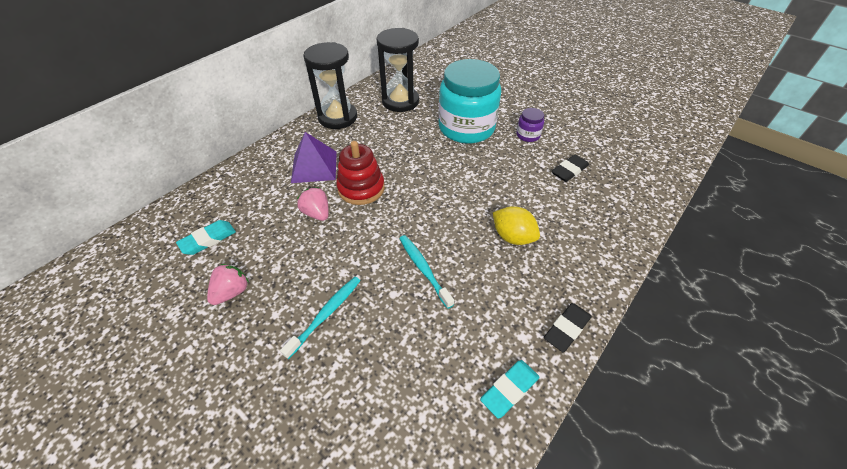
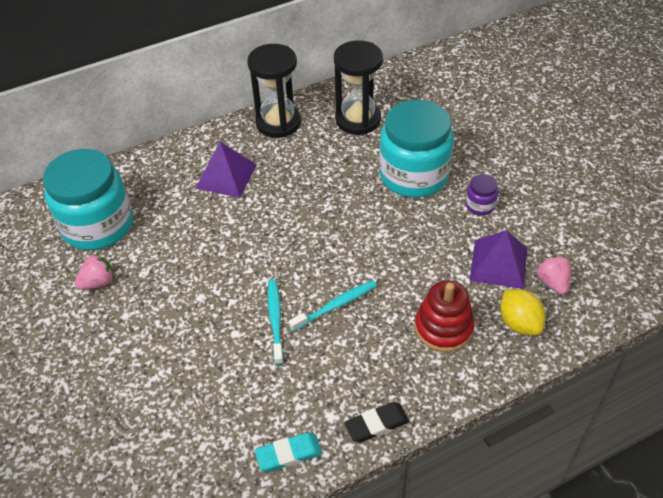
camera: 25 degrees right, 0 degrees up
turquoise eraser [176,220,236,255] -> turquoise jar [43,149,133,250]
turquoise toothbrush [280,277,360,359] -> turquoise toothbrush moved to [289,280,377,331]
pink strawberry [297,187,329,221] -> pink strawberry moved to [537,255,572,295]
red stacking toy [336,141,385,205] -> red stacking toy moved to [415,280,475,352]
yellow lemon [493,206,540,245] -> yellow lemon moved to [500,289,545,335]
black eraser [552,155,589,182] -> purple pyramid [469,230,527,289]

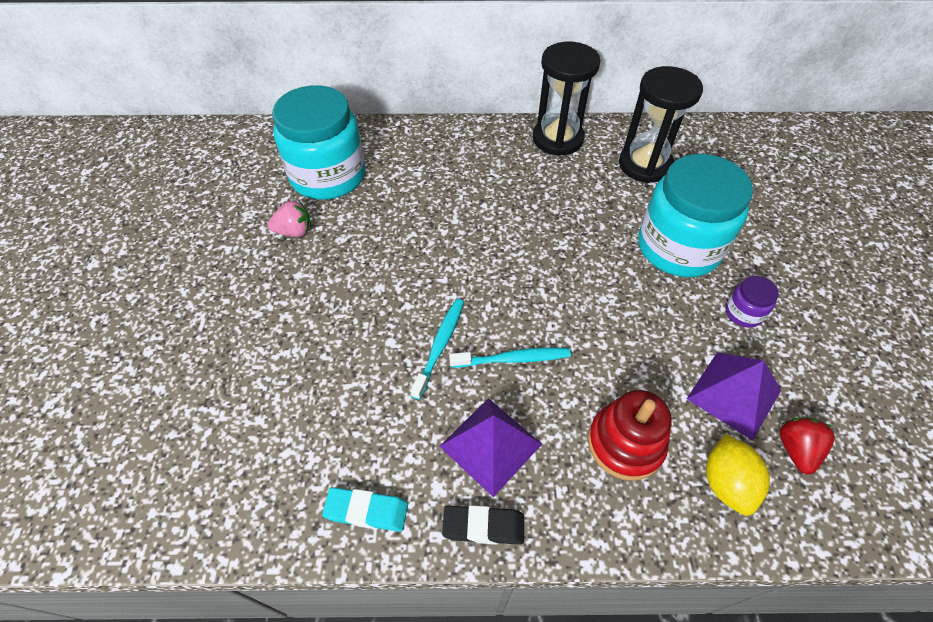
camera: 25 degrees right, 5 degrees up
purple pyramid [196,142,257,198] -> purple pyramid moved to [439,398,542,497]
pink strawberry [537,255,572,295] -> red strawberry [780,417,835,474]

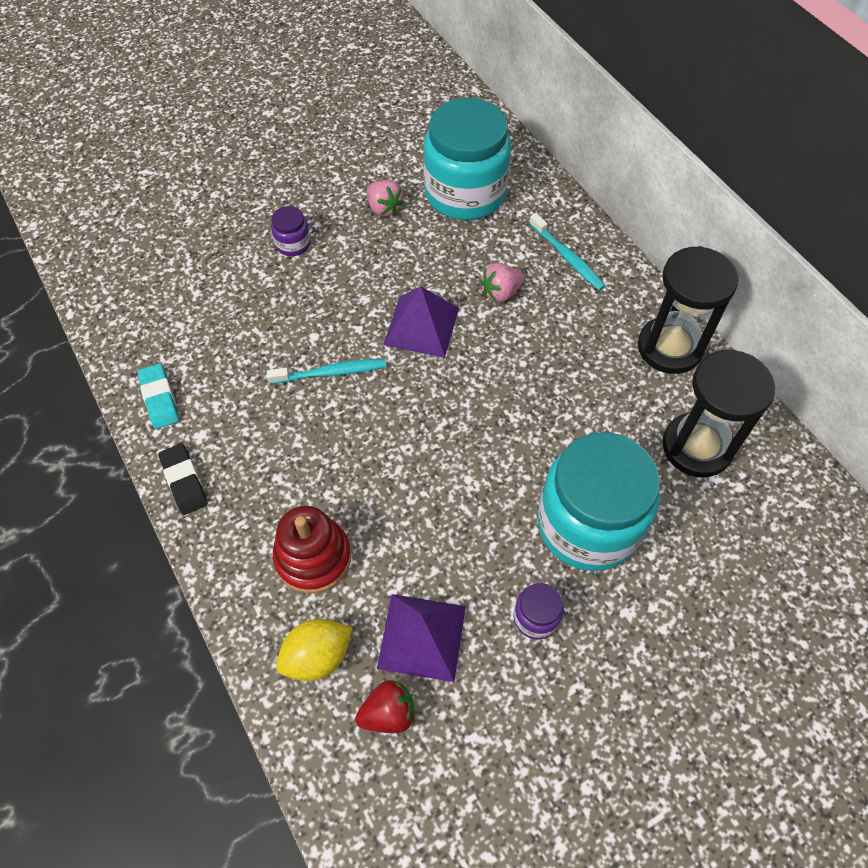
camera: 60 degrees right, 5 degrees up
purple pyramid [439,398,542,497] -> purple pyramid moved to [383,286,459,358]
turquoise toothbrush [449,348,571,368] -> turquoise toothbrush moved to [529,213,605,290]
none -> purple jar [271,206,311,256]
none -> pink strawberry [480,263,524,302]

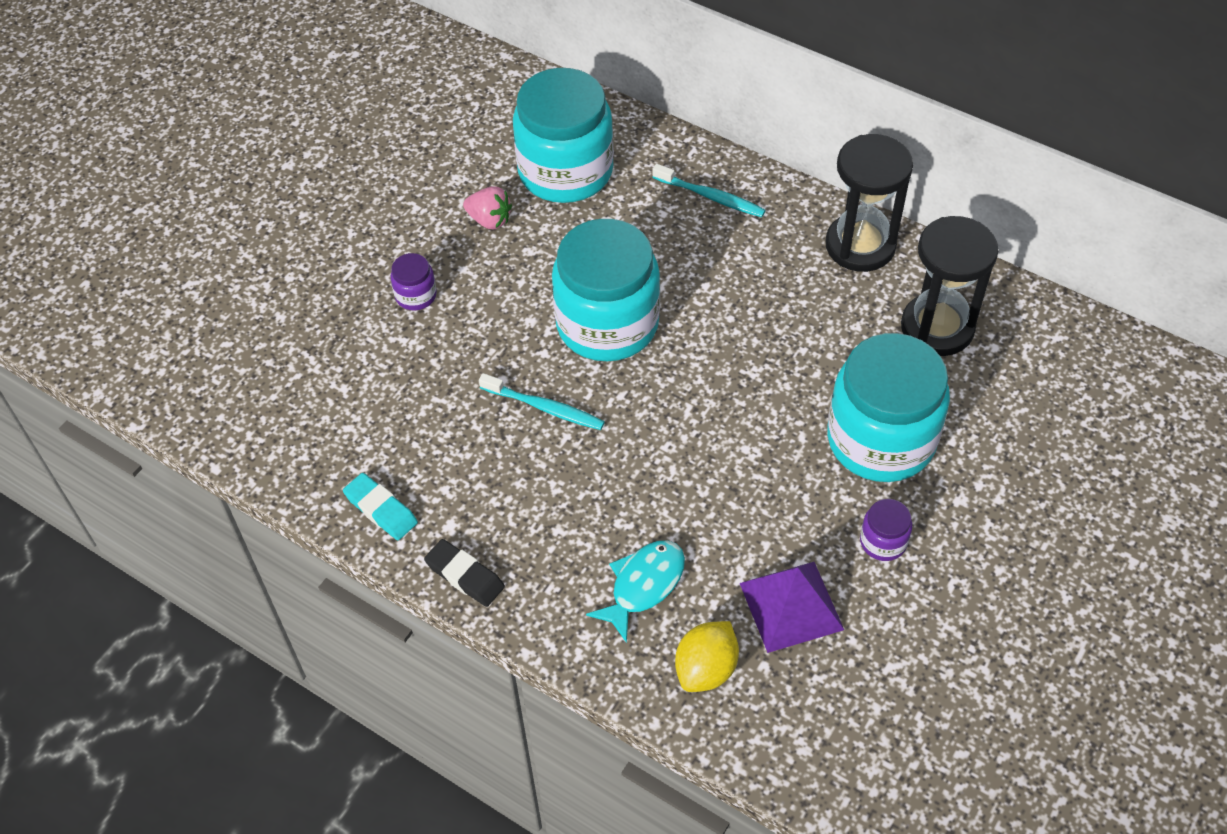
camera: 25 degrees left, 5 degrees down
turquoise toothbrush [267,359,386,384] -> turquoise toothbrush turned 60 degrees clockwise [479,373,605,430]
red stacking toy [273,506,351,594] -> turquoise fish [586,540,685,643]
red strawberry [355,680,415,733] -> none
purple pyramid [383,286,459,358] -> turquoise jar [552,219,660,361]
pink strawberry [480,263,524,302] -> none

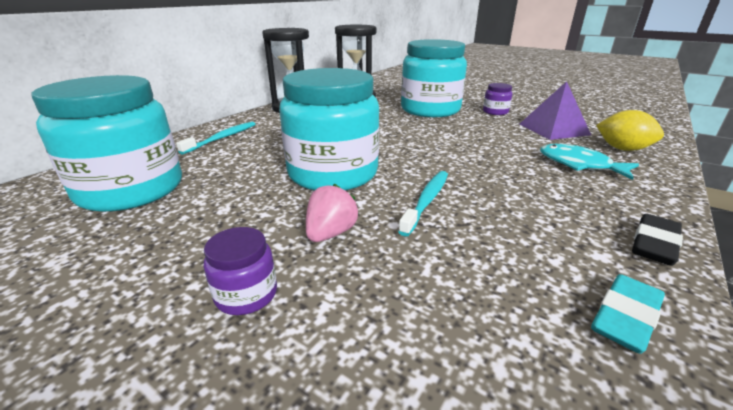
camera: 90 degrees left, 25 degrees down
pink strawberry [463,186,512,229] -> pink strawberry moved to [306,184,358,242]

